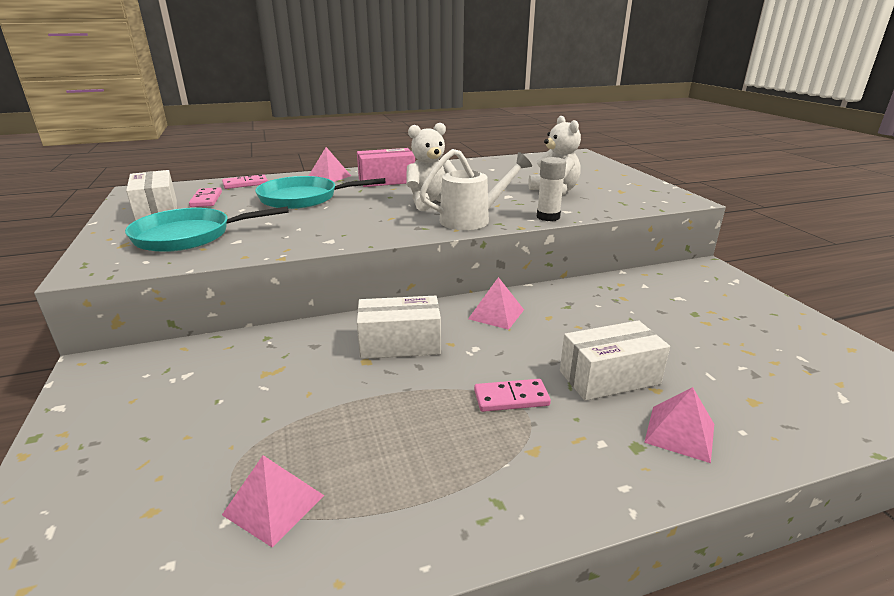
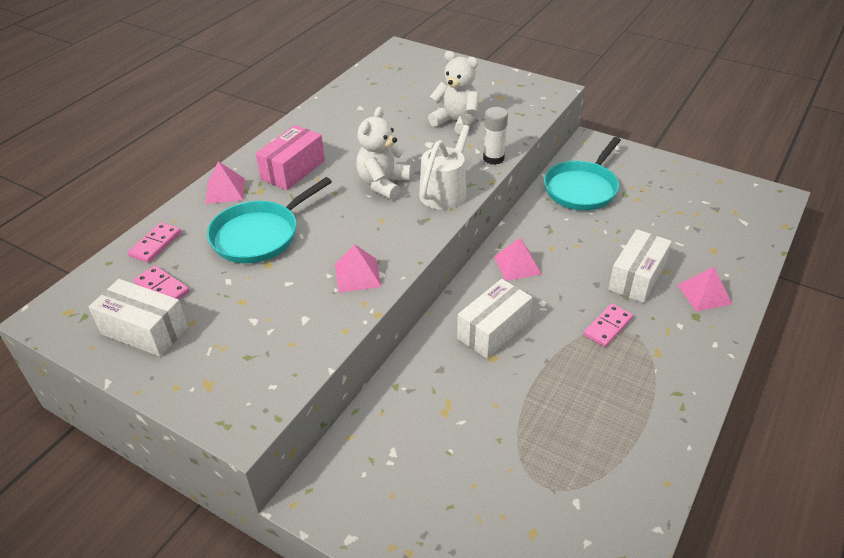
camera: 40 degrees left, 15 degrees up
turquoise pan [125,206,289,252] -> turquoise pan moved to [544,137,621,210]
pink pyramid [222,455,324,547] -> pink pyramid moved to [335,244,382,293]

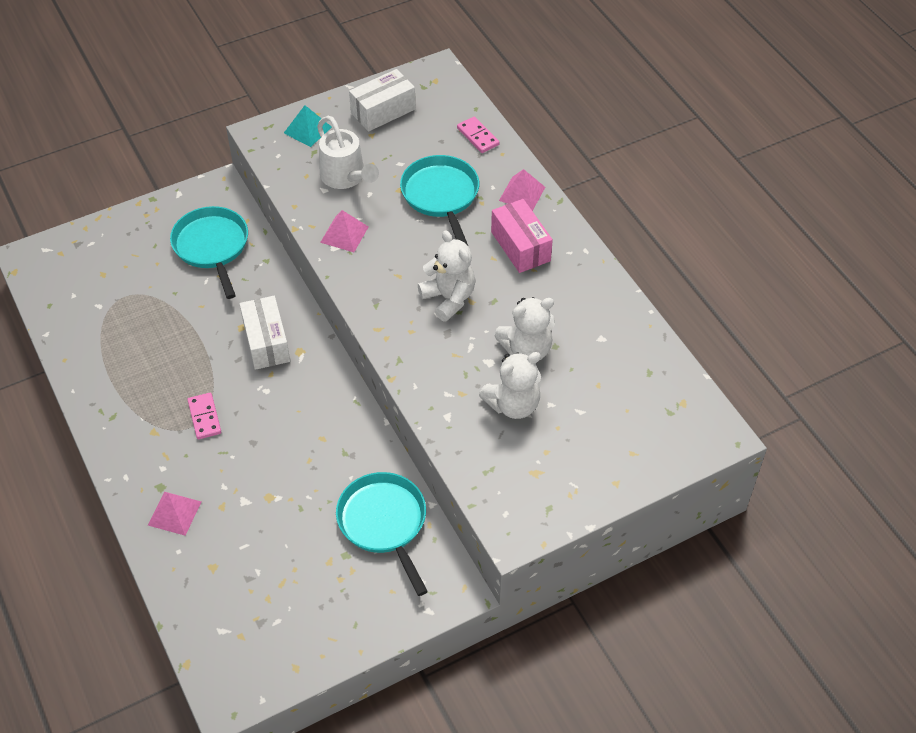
camera: 120 degrees right, 10 degrees up
pink domino [134,266,190,299] -> none
white watering can [419,114,478,210] -> white watering can moved to [317,116,379,189]
white glue stick [483,107,508,165] -> none
pink pyramid [494,238,541,281] -> none
white box [608,229,672,303] -> none
none -> turquoise pan [170,206,248,299]
none -> turquoise pyramid [284,105,332,147]
none -> white teddy bear [495,297,555,360]

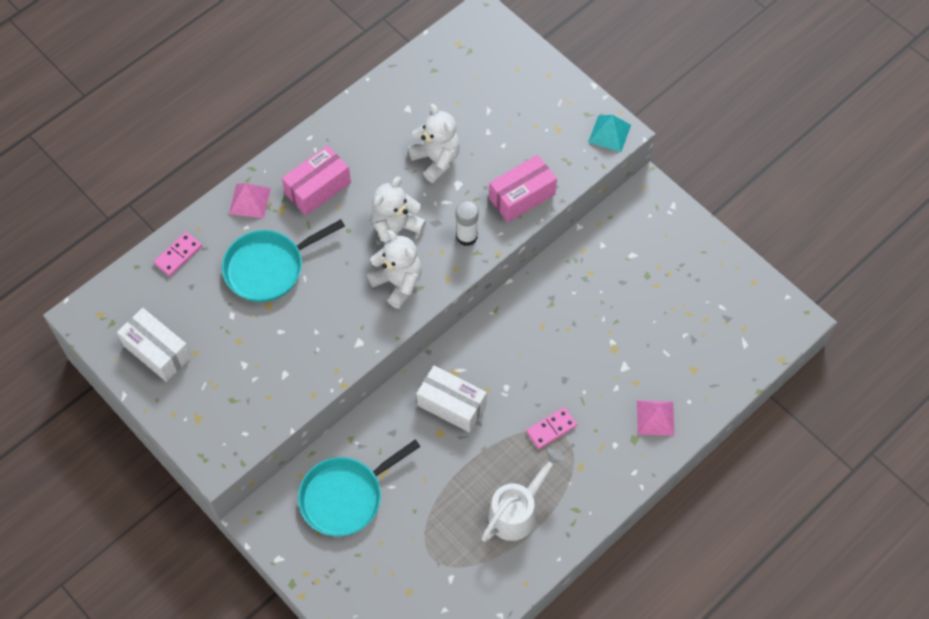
camera: 105 degrees left, 10 degrees up
white box [240,296,290,370] -> white box turned 60 degrees clockwise [417,365,487,433]
turquoise pyramid [284,105,332,147] -> turquoise pyramid moved to [588,115,631,152]
white watering can [317,116,379,189] -> white watering can moved to [481,448,564,542]
pink pyramid [320,210,369,252] -> none
turquoise pan [336,472,428,596] -> none
white teddy bear [479,352,541,419] -> white teddy bear moved to [367,230,422,309]
none -> white glue stick [456,201,479,246]
none -> pink box [489,155,557,222]

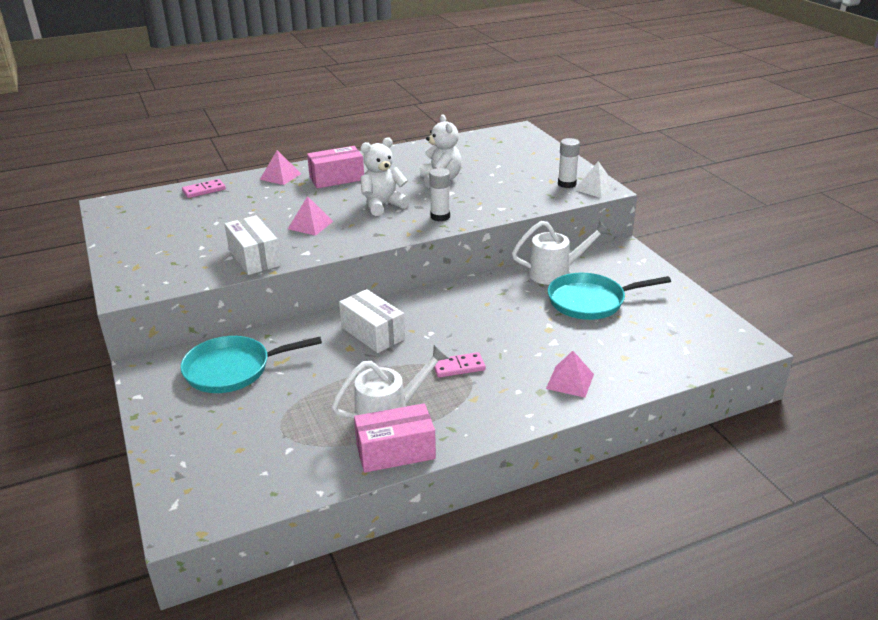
camera: 20 degrees right, 30 degrees down
white box [117,308,191,382] -> white box moved to [224,215,281,275]
turquoise pan [222,219,345,302] -> turquoise pan moved to [548,273,671,320]
white teddy bear [367,230,422,309] -> none
pink box [489,155,557,222] -> pink box moved to [354,403,436,473]
turquoise pyramid [588,115,631,152] -> white pyramid [575,161,617,198]
none -> pink pyramid [288,196,333,236]
none -> white watering can [512,221,610,285]
none -> white glue stick [558,138,580,188]

